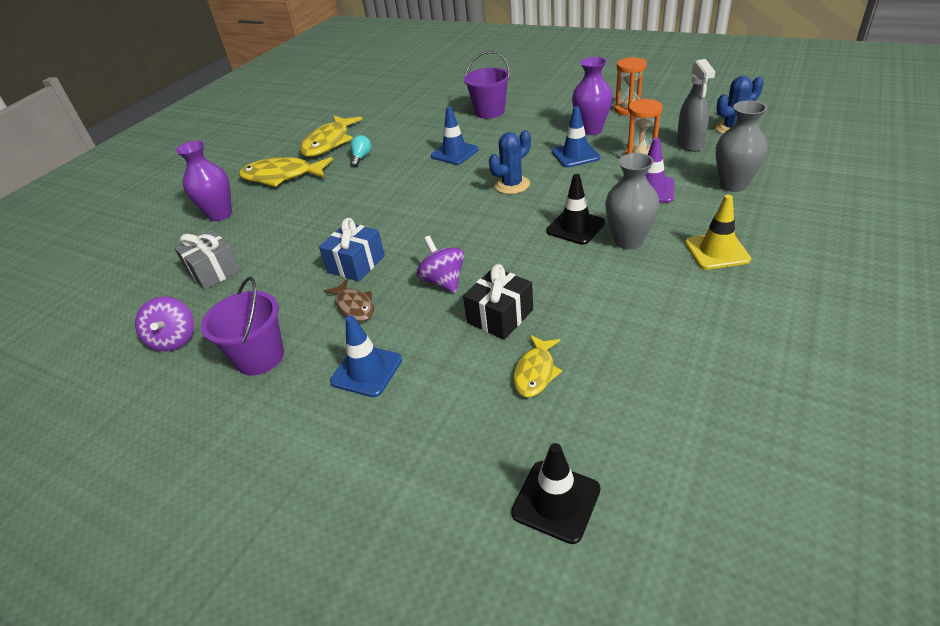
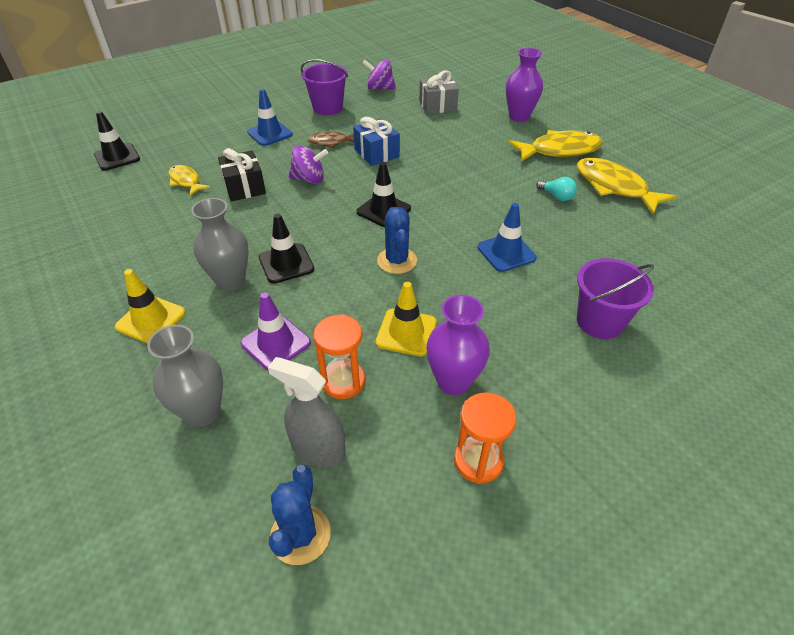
camera: 115 degrees right, 5 degrees up
yellow fish [239,157,333,187] -> yellow fish turned 45 degrees clockwise [509,130,603,162]
blue traffic cone [552,106,601,168] -> yellow traffic cone [375,282,436,356]
none -> black traffic cone [356,162,411,227]

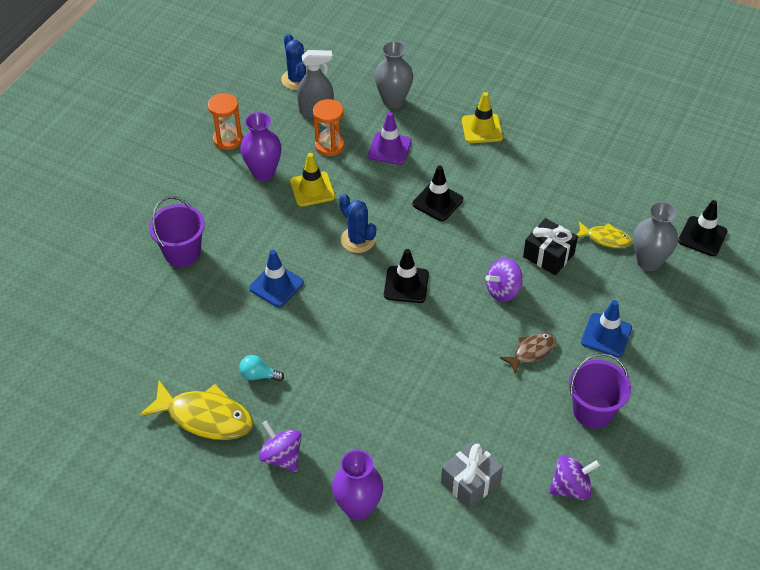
camera: 150 degrees right, 5 degrees up
grey vase [191,198,249,291] -> grey vase moved to [633,201,678,271]
blue gift [353,117,400,166] -> none
yellow fish [509,130,603,162] -> purple spinning top [259,421,302,472]

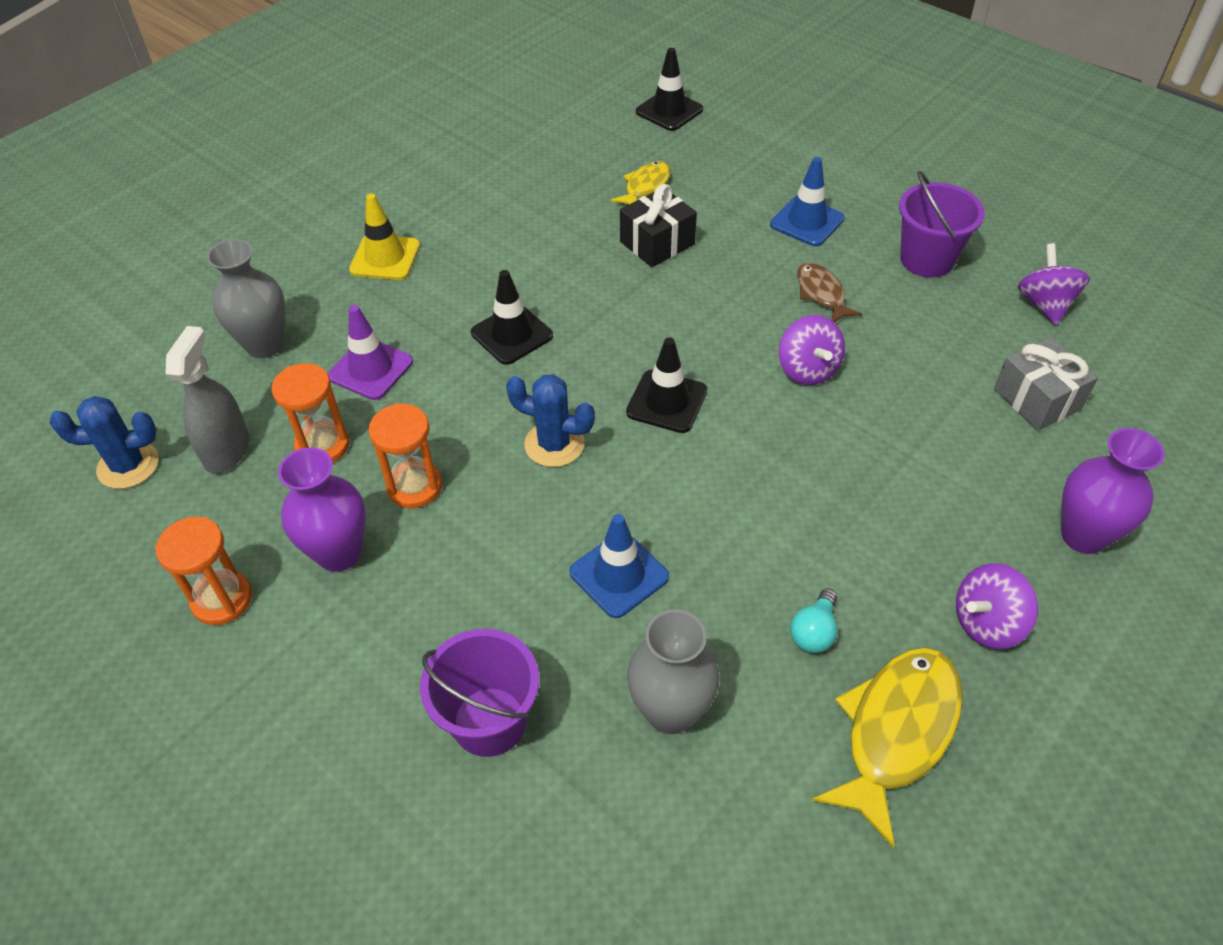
camera: 75 degrees left, 0 degrees up
yellow traffic cone [290,153,335,207] -> orange hourglass [368,403,442,508]
blue cactus [339,194,376,253] -> blue cactus turned 45 degrees clockwise [506,374,595,467]
purple spinning top [485,258,523,302] -> purple spinning top moved to [779,315,845,385]
grey vase [633,201,678,271] -> grey vase moved to [627,609,719,734]

